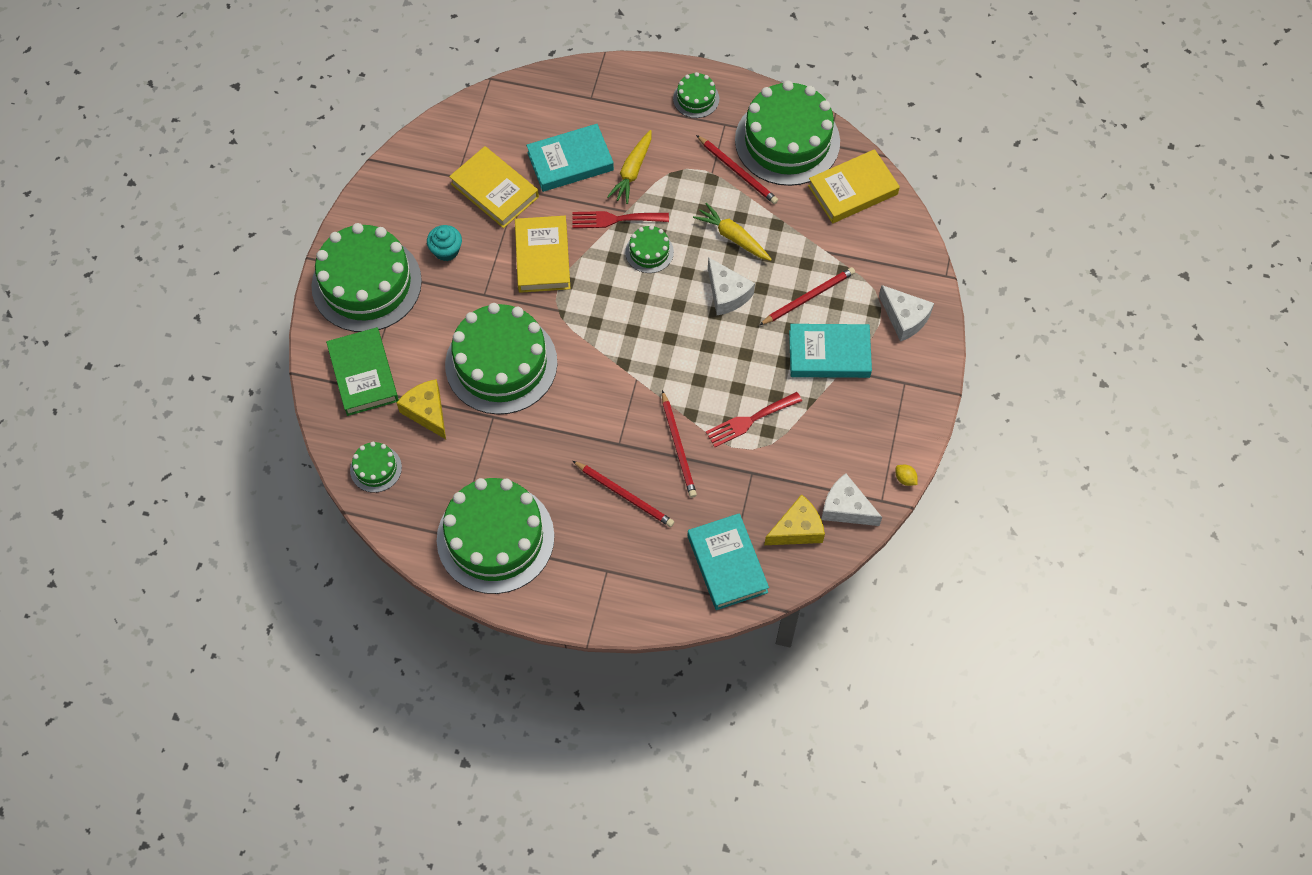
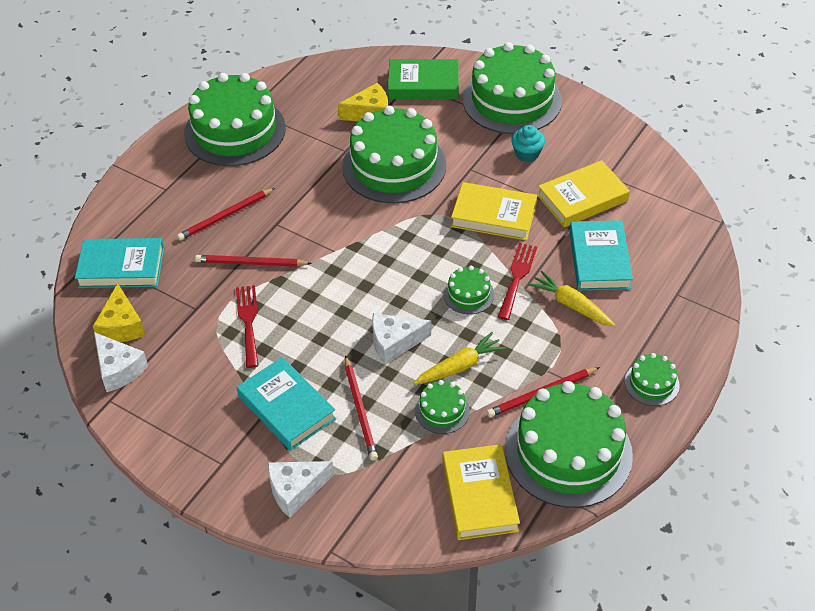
camera: 110 degrees right, 15 degrees down
green cake [350,442,402,493] -> green cake moved to [415,380,470,434]
turquoise book [789,324,872,378] -> turquoise book turned 60 degrees counterclockwise [237,357,336,451]
white cheese [821,473,882,526] -> white cheese turned 90 degrees clockwise [94,332,148,392]
yellow lemon [896,465,918,486] -> none

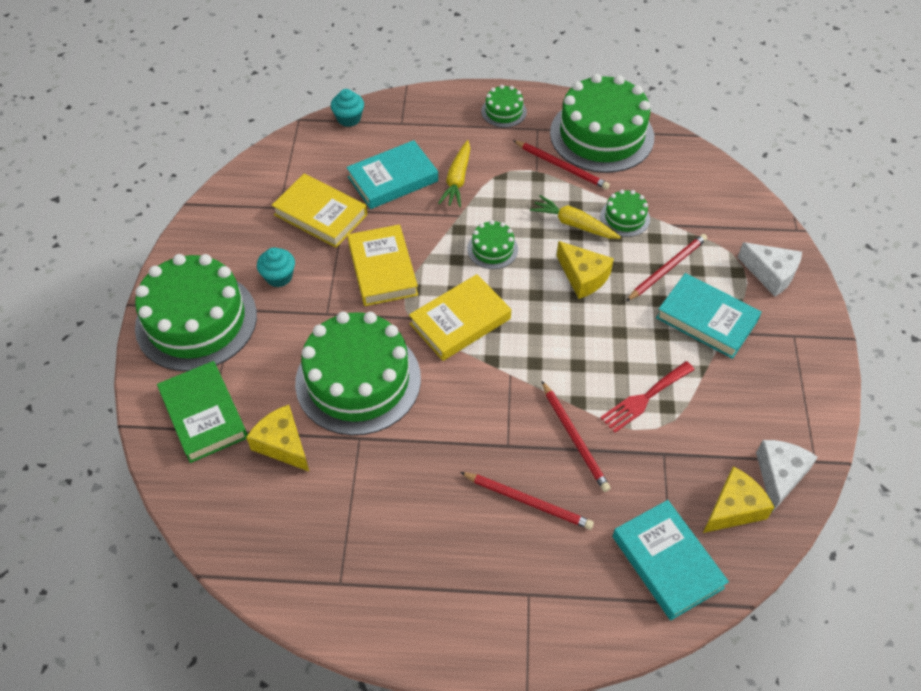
camera: 120 degrees left, 5 degrees up
green cake [184,73,286,166] -> none
turquoise book [237,357,336,451] -> turquoise book turned 75 degrees counterclockwise [656,273,762,359]
white cheese [372,313,431,365] -> yellow cheese [557,241,614,299]
yellow book [442,444,520,540] -> yellow book moved to [409,274,511,361]
red fork [498,243,537,320] -> none
none -> turquoise cupcake [331,89,364,127]

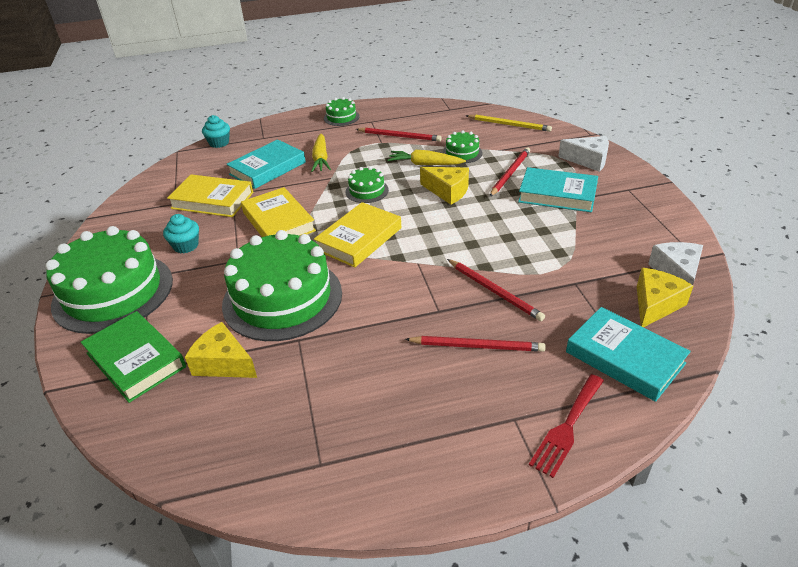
camera: 15 degrees left, 15 degrees down
green cake [550,74,654,173] -> none
red fork [600,361,695,433] -> red fork moved to [529,374,604,478]
none -> yellow pencil [466,115,552,132]

